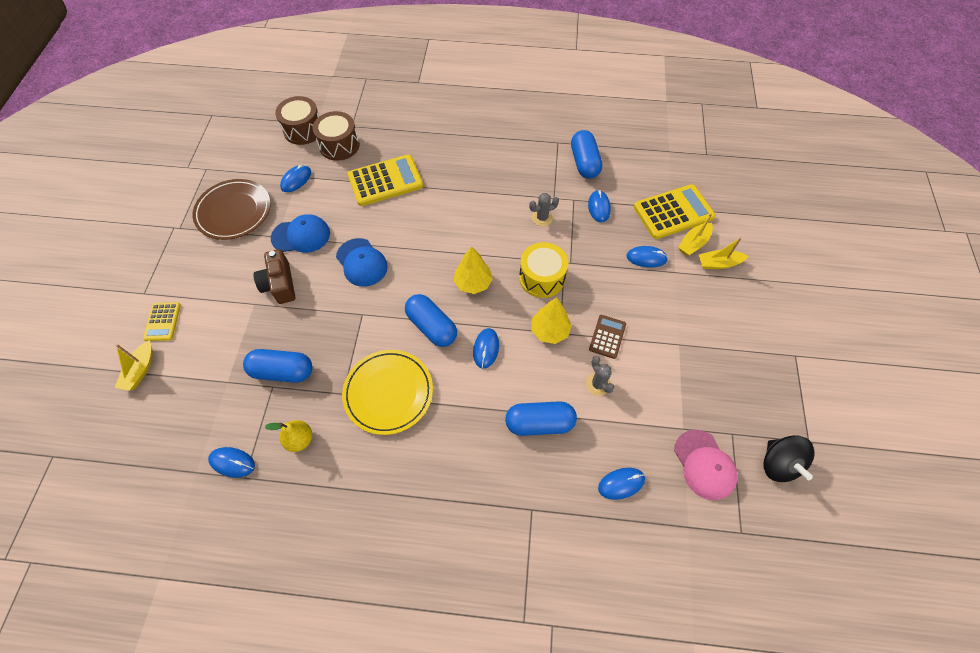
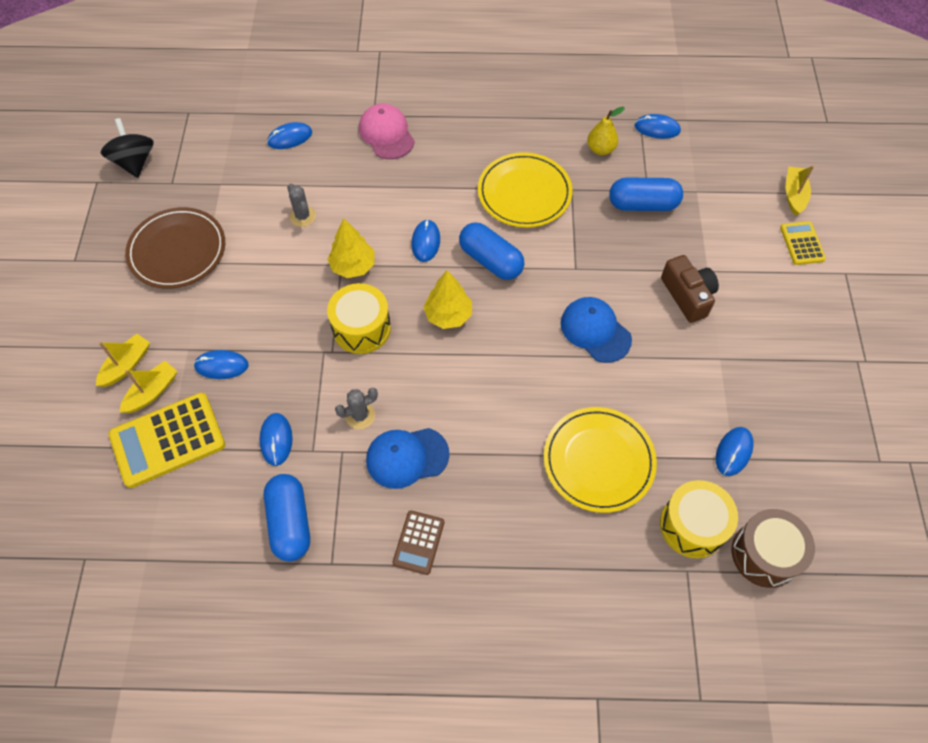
camera: 175 degrees right, 0 degrees up
brown plate [192,179,271,240] -> brown plate moved to [125,207,225,289]
blue cap [271,214,330,253] -> blue cap moved to [366,428,450,489]
brown drum [312,111,360,161] -> yellow drum [660,480,738,558]
yellow calculator [347,155,423,206] -> yellow plate [544,407,657,513]
blue capsule [505,401,577,436] -> none
brown calculator [589,315,626,359] -> brown calculator moved to [392,511,444,575]
pink cap [674,430,738,500] -> pink cap moved to [359,103,415,159]
yellow boat [698,237,749,269] -> yellow boat turned 45 degrees counterclockwise [96,334,150,387]

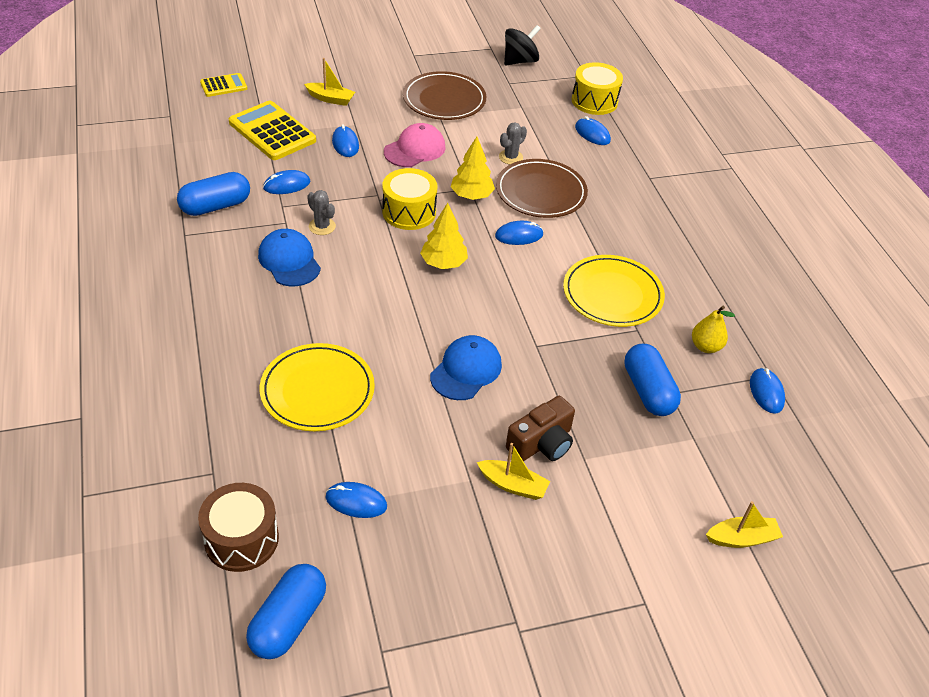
camera: 70 degrees right, 15 degrees down
yellow boat [120,361,178,413] -> yellow boat moved to [477,443,550,500]
pink cap [359,103,415,159] -> pink cap moved to [384,123,446,167]
brown calculator [392,511,444,575] -> none
blue capsule [459,222,525,280] -> blue capsule moved to [246,564,326,659]
yellow drum [660,480,738,558] -> yellow drum moved to [572,62,623,115]
yellow calculator [780,221,826,265] -> yellow calculator moved to [200,73,247,97]
none -> brown plate [496,159,588,218]

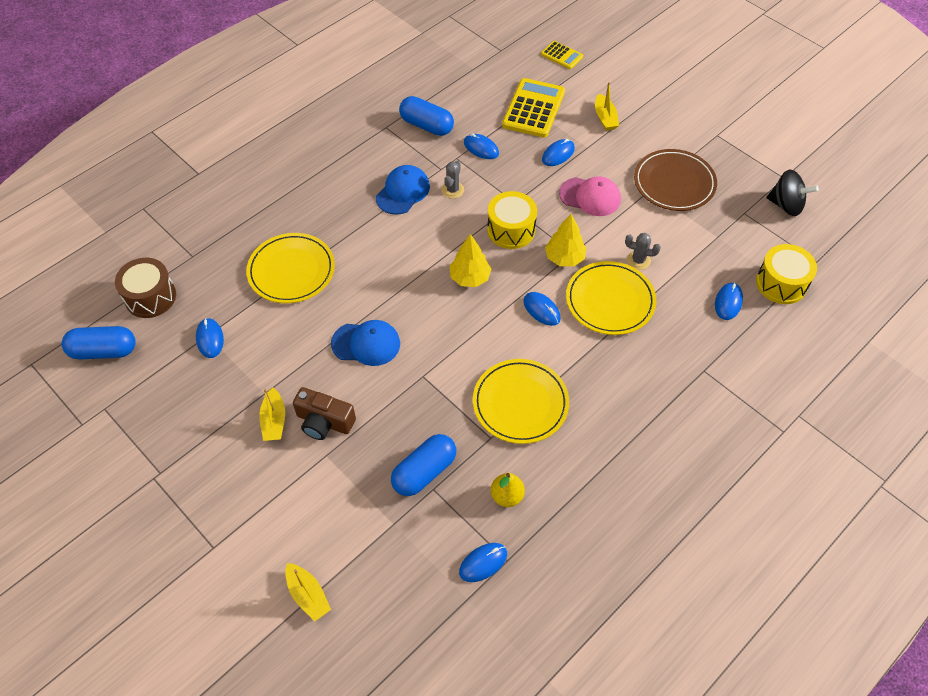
camera: 65 degrees right, 10 degrees up
brown plate [496,159,588,218] -> yellow plate [566,261,656,335]

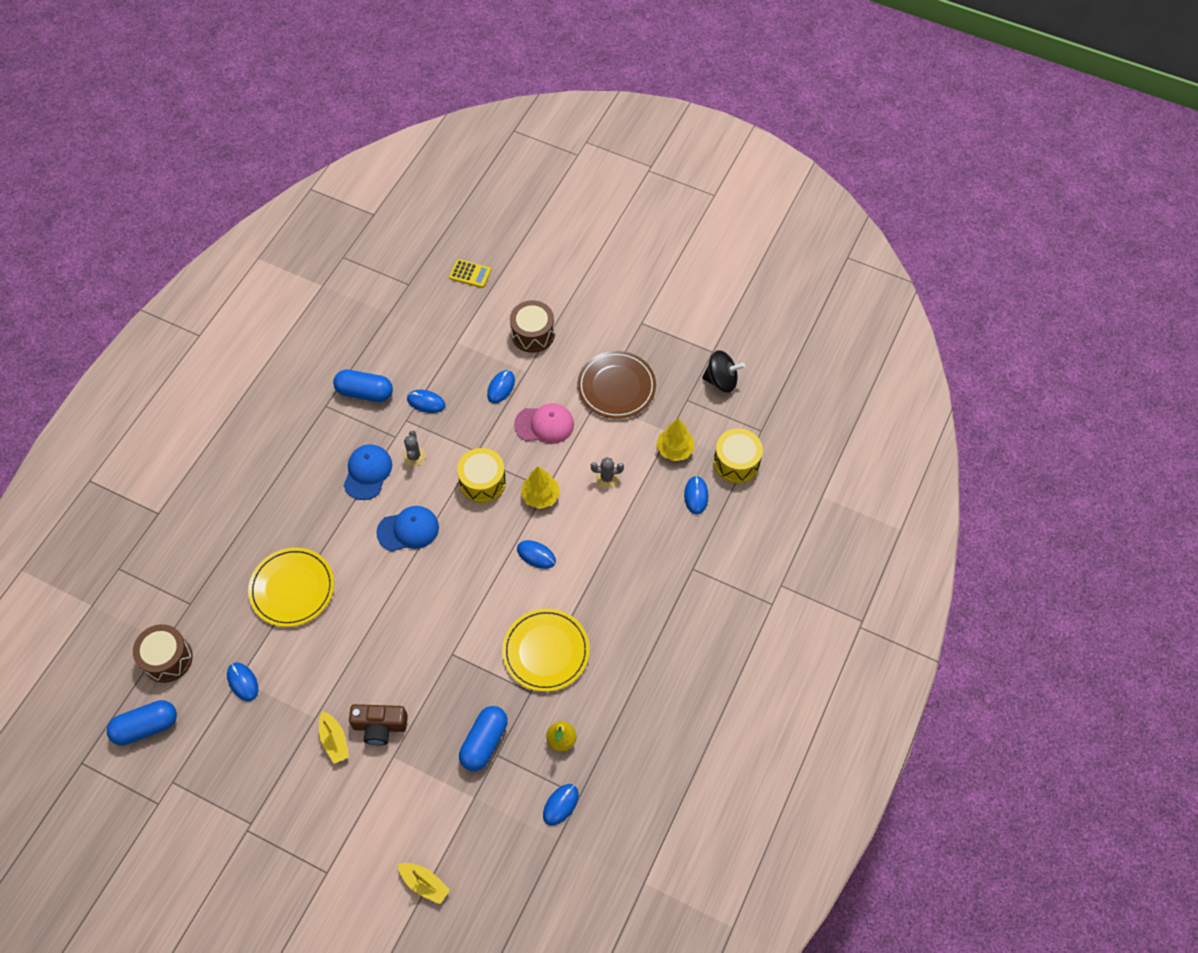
camera: 20 degrees left, 5 degrees up
blue cap [331,320,400,366] -> blue cap moved to [376,506,439,551]
yellow tree [450,234,491,287] -> yellow tree moved to [656,418,695,461]
yellow calculator [502,78,565,138] -> none
yellow plate [566,261,656,335] -> none
yellow boat [595,82,619,131] -> brown drum [510,300,555,353]

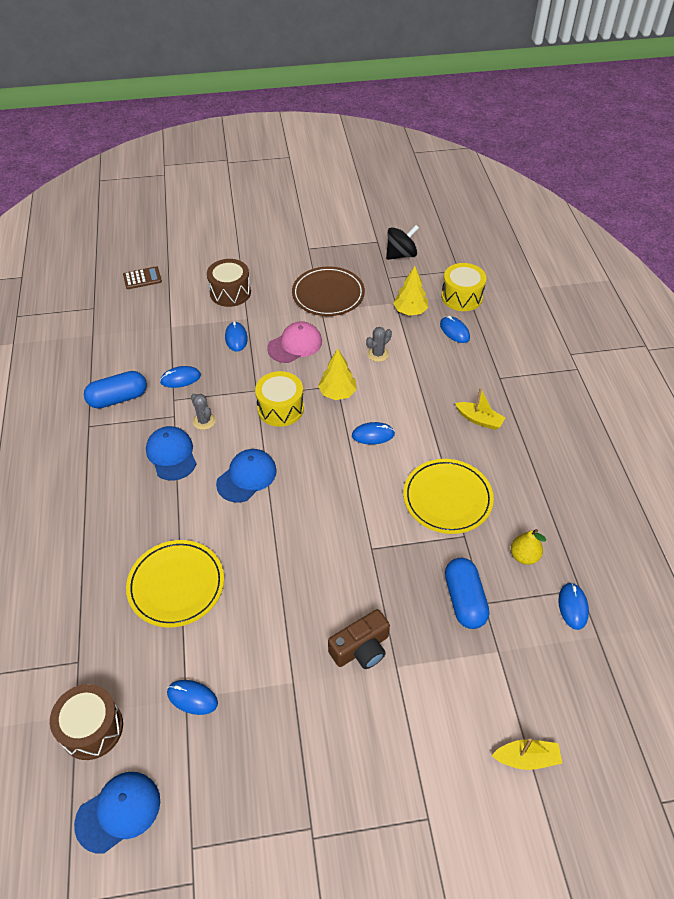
camera: 35 degrees left, 10 degrees down
blue capsule [107,700,177,746] -> blue cap [74,772,160,854]
yellow boat [319,711,349,764] -> yellow boat moved to [455,388,506,430]
yellow calculator [449,259,491,288] -> brown calculator [123,266,162,289]

